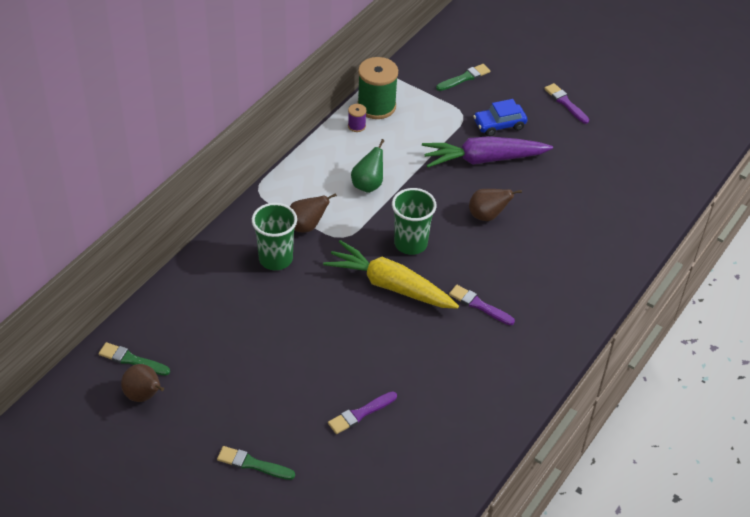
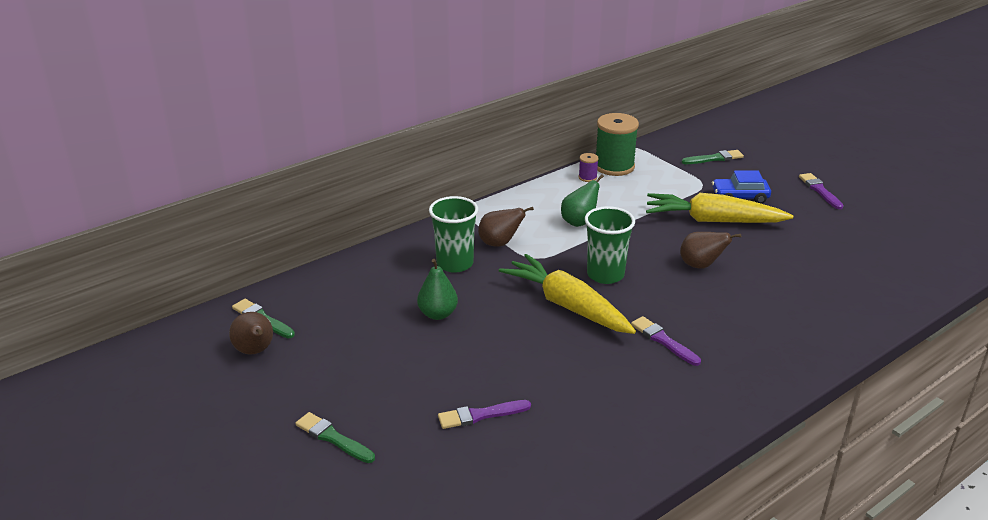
camera: 20 degrees right, 15 degrees down
purple carrot [422,136,553,168] -> yellow carrot [646,193,793,223]
none -> green pear [417,259,458,320]

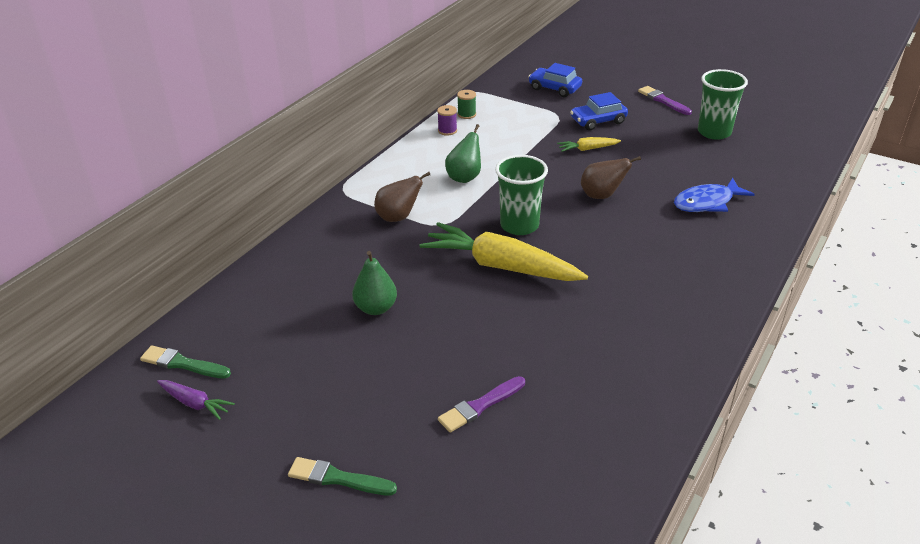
camera: 20 degrees left, 5 degrees up
brown pear [229,312,273,355] -> purple carrot [157,380,235,420]
green cup [429,196,478,273] -> green cup moved to [698,69,748,140]
green spool [596,113,639,176] -> green spool [457,90,476,119], size x0.46
purple brush [631,316,701,366] -> none
yellow carrot [646,193,793,223] -> yellow carrot [557,137,621,152], size x0.45
green brush [682,150,744,164] -> blue car [528,63,582,97]
none -> blue fish [674,178,755,212]

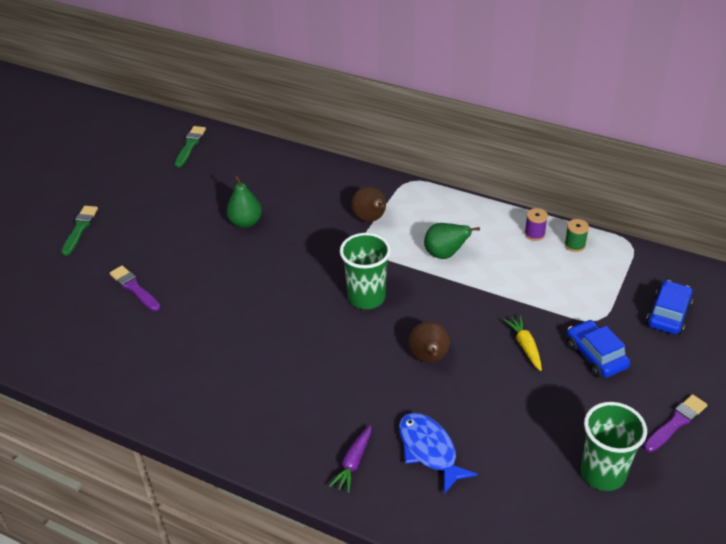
camera: 85 degrees right, 5 degrees up
purple carrot [157,380,235,420] -> purple carrot moved to [329,425,371,493]
yellow carrot [420,222,588,281] -> none

